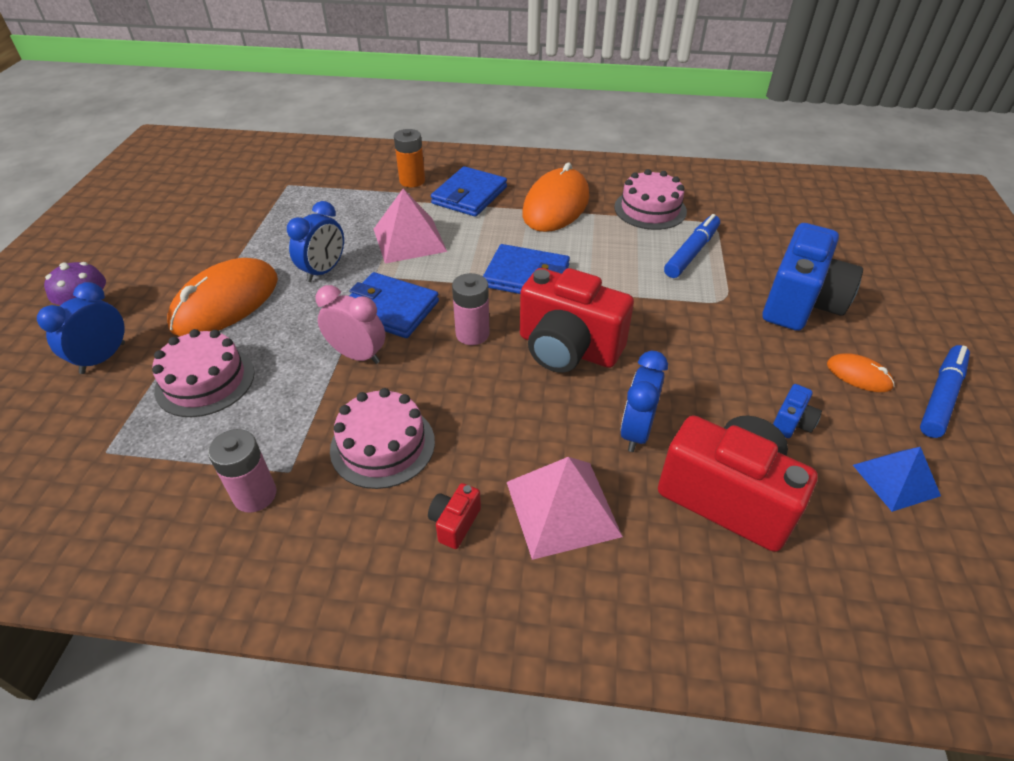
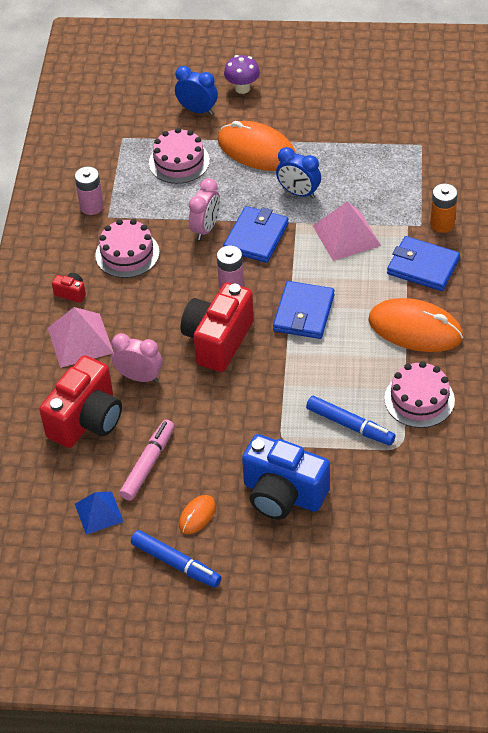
camera: 90 degrees right, 5 degrees up
blue clock [620,351,668,452] -> pink clock [112,333,162,382]
blue camera [773,384,822,438] -> pink marker [119,420,174,501]

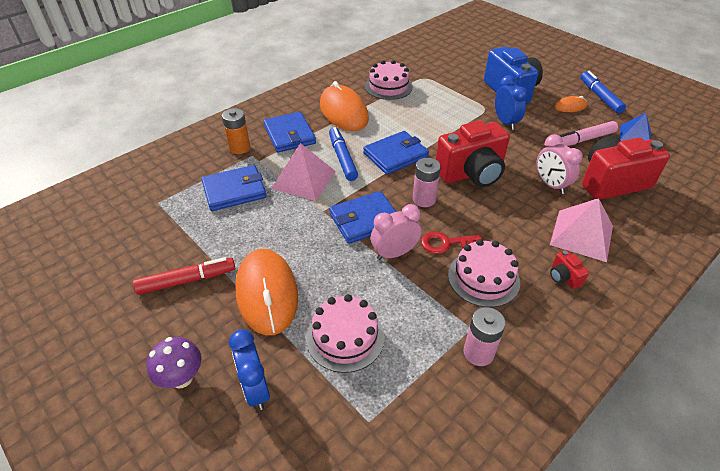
camera: 140 degrees left, 5 degrees down
blue clock [276,147,321,199] -> blue clock moved to [495,75,528,130]
blue marker [306,396,396,446] -> blue marker moved to [329,127,358,181]
none -> red marker [133,257,235,295]
none -> blue wallet [201,165,267,211]
none -> red key [421,231,482,254]

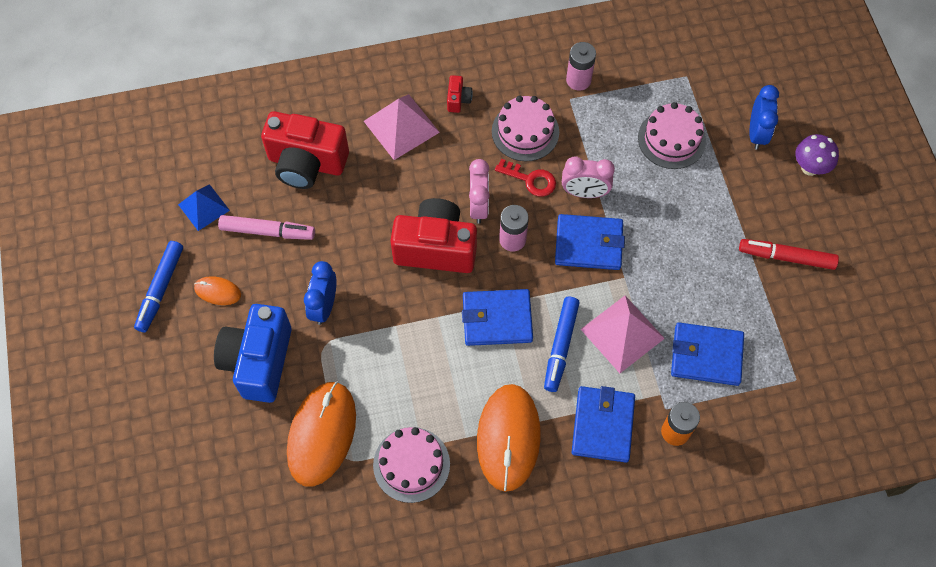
camera: 150 degrees left, 20 degrees up
orange mouse [235,249,298,335] -> orange mouse moved to [287,381,356,487]
pink clock [536,134,583,194] -> pink clock moved to [469,159,490,224]

